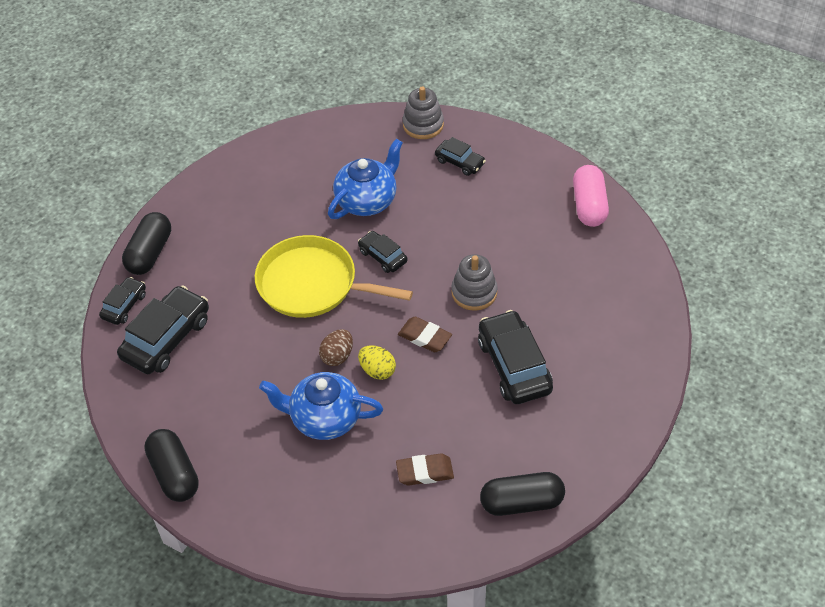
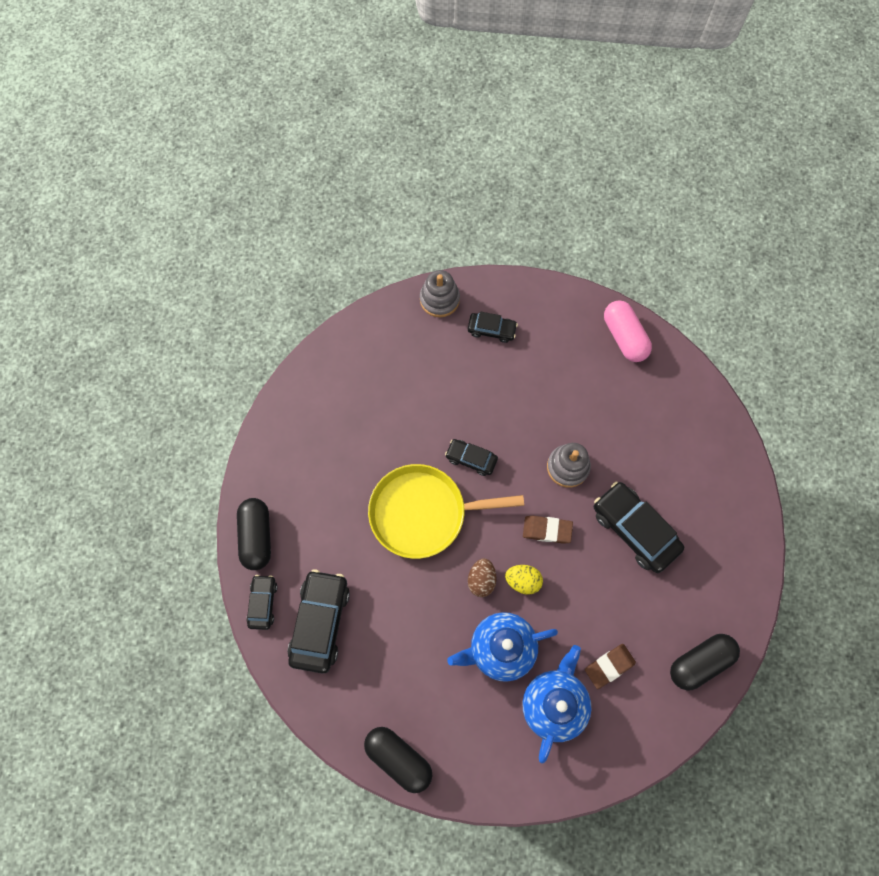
camera: 25 degrees left, 20 degrees up
blue teapot [328,139,403,219] -> blue teapot moved to [522,645,592,764]

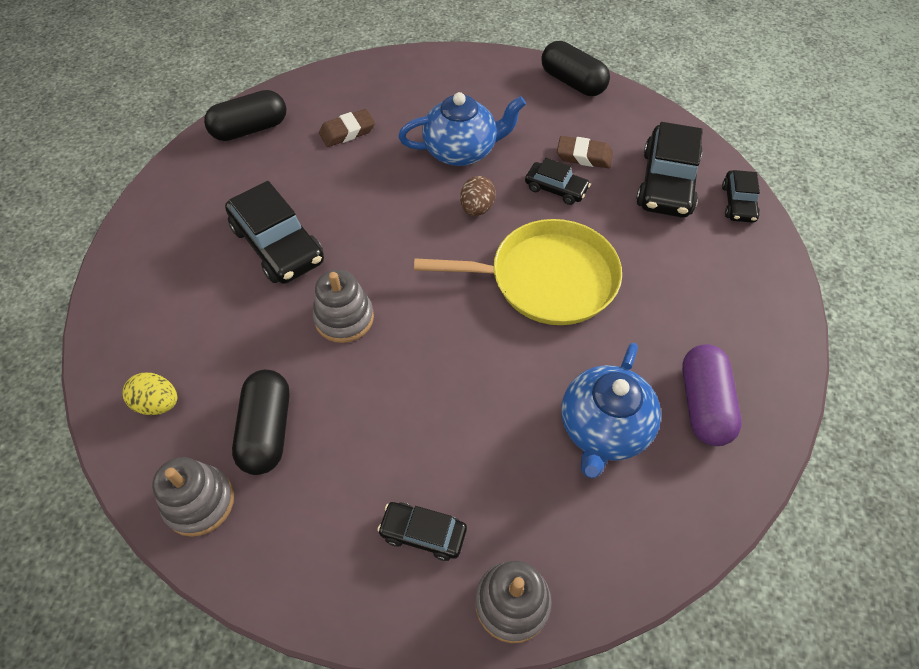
camera: 175 degrees left, 15 degrees down
black capsule [237,498,271,570] -> black capsule moved to [232,370,290,475]
black car [445,439,498,476] -> black car moved to [525,158,591,205]
yellow egg [505,565,543,595] -> yellow egg moved to [123,373,177,415]
blue teapot [522,645,592,764] -> blue teapot moved to [561,343,661,479]
brown eraser [523,516,573,544] -> brown eraser moved to [557,136,613,168]
pink capsule [604,300,652,362] -> grey stacking toy [152,457,234,537]
none -> purple capsule [682,344,742,446]

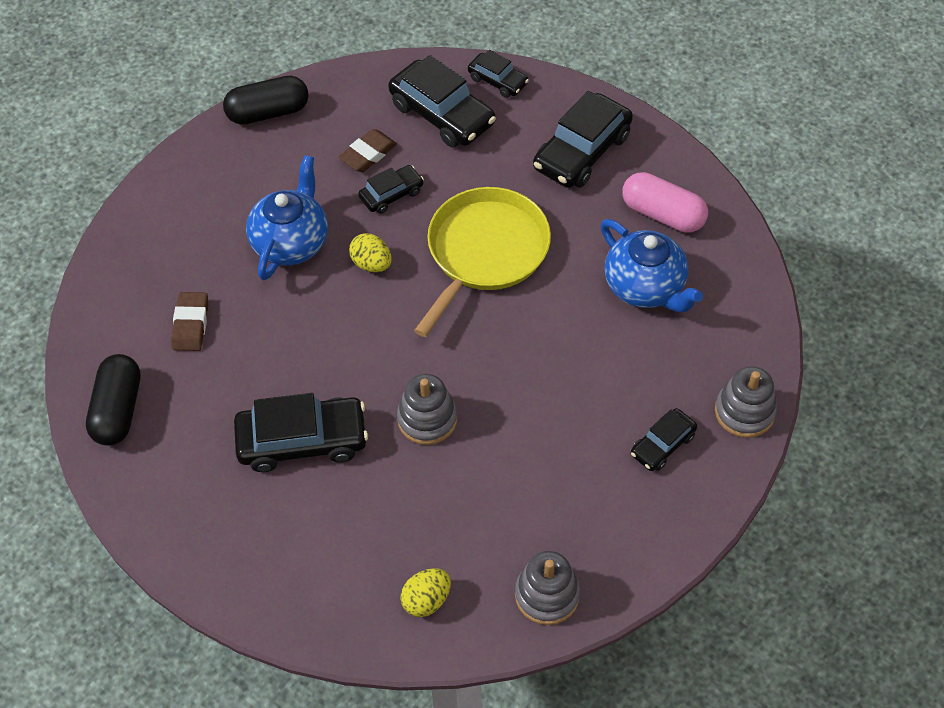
camera: 60 degrees left, 0 degrees up
black capsule [232,370,290,475] -> none
brown egg [460,176,495,216] -> yellow egg [349,233,392,272]
purple capsule [682,344,742,446] -> pink capsule [622,172,708,233]
none -> black car [533,91,633,188]

